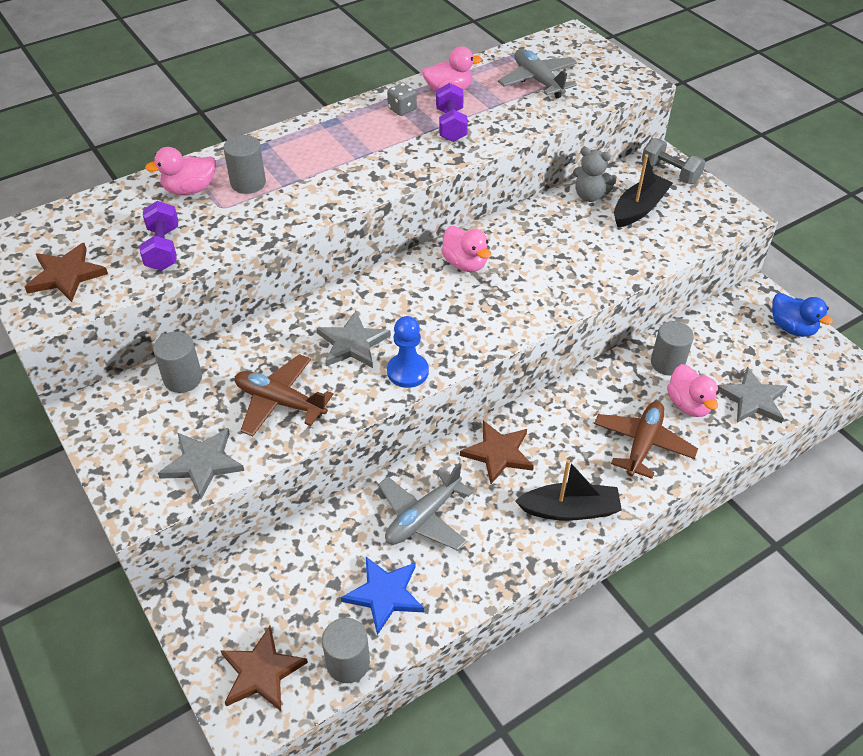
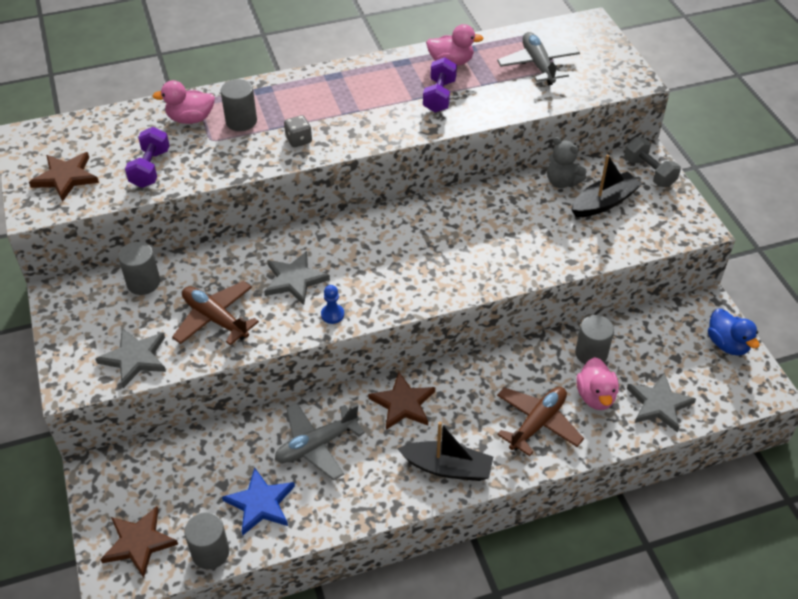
camera: 15 degrees right, 0 degrees up
grey dice [387,83,417,116] -> grey dice moved to [284,115,312,147]
blue pawn [387,316,429,388] -> blue pawn [321,285,344,324], size x0.62
pink duck [441,226,491,272] -> none

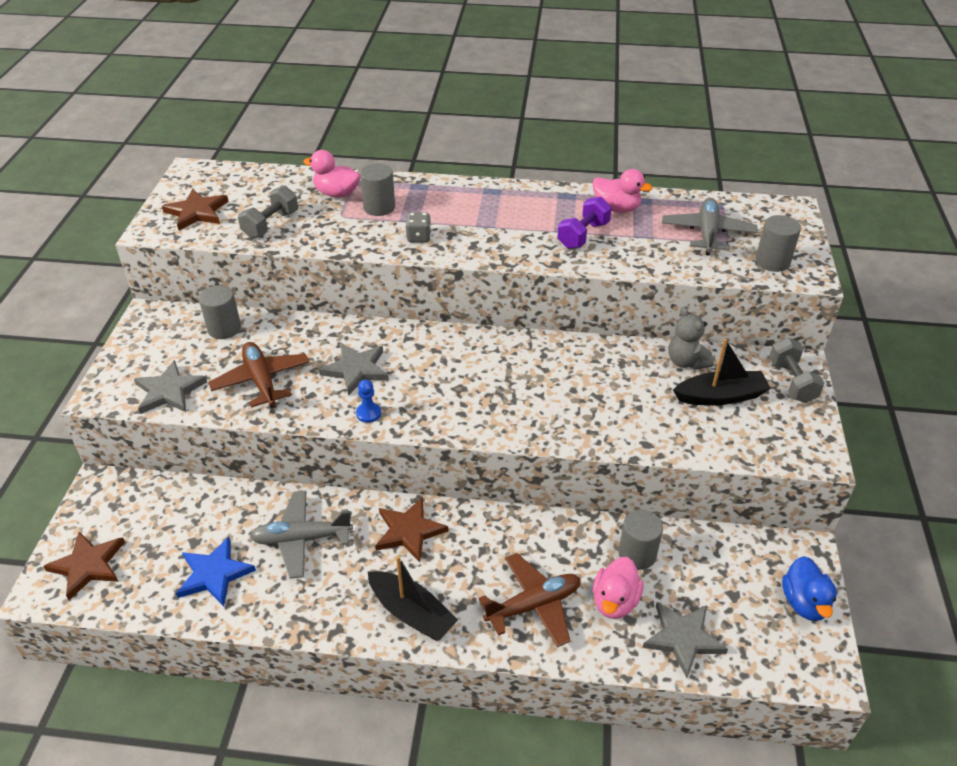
camera: 25 degrees right, 5 degrees down
purple dumbbell [125,127,170,188] -> grey dumbbell [238,186,298,239]
grey cylinder [184,512,229,569] -> grey cylinder moved to [756,215,801,272]

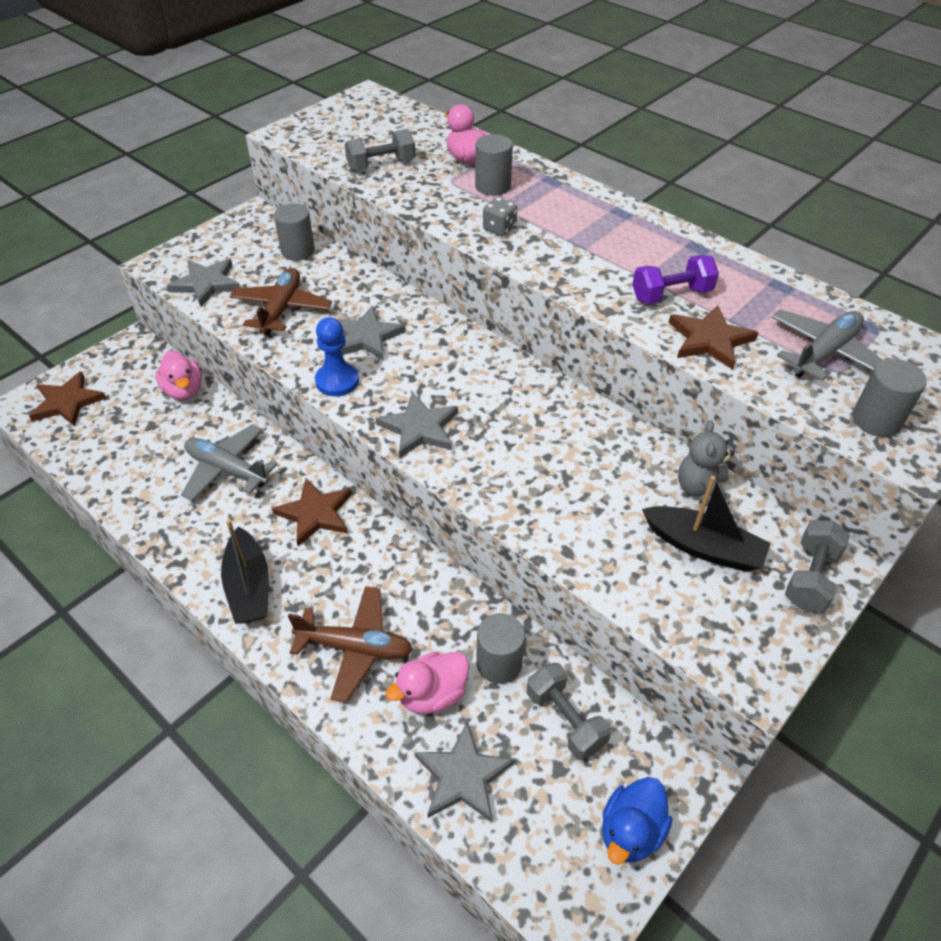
camera: 35 degrees right, 5 degrees up
brown star [162,189,229,231] -> brown star moved to [669,305,758,370]
blue star [176,537,256,606] -> none
blue pawn [356,380,381,423] -> blue pawn [315,317,359,396], size x1.60
pink duck [593,169,653,212] -> pink duck moved to [155,351,202,400]
none -> grey star [376,392,458,458]
none -> grey dumbbell [527,663,611,760]

